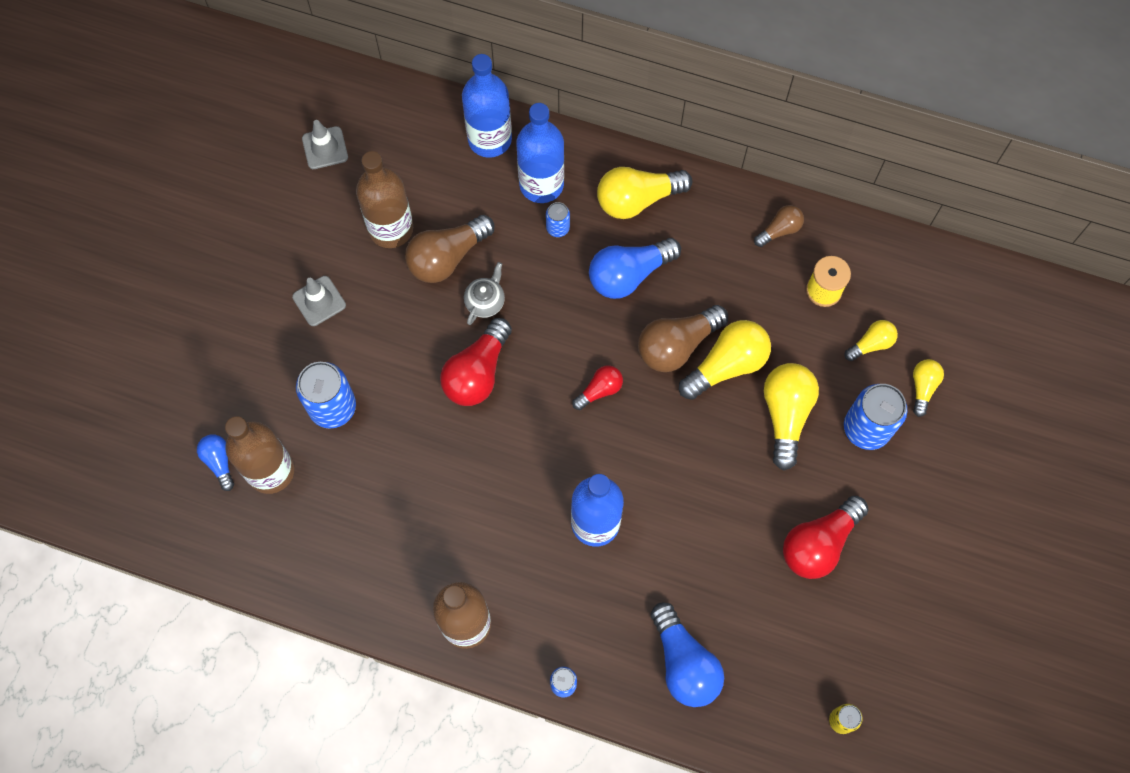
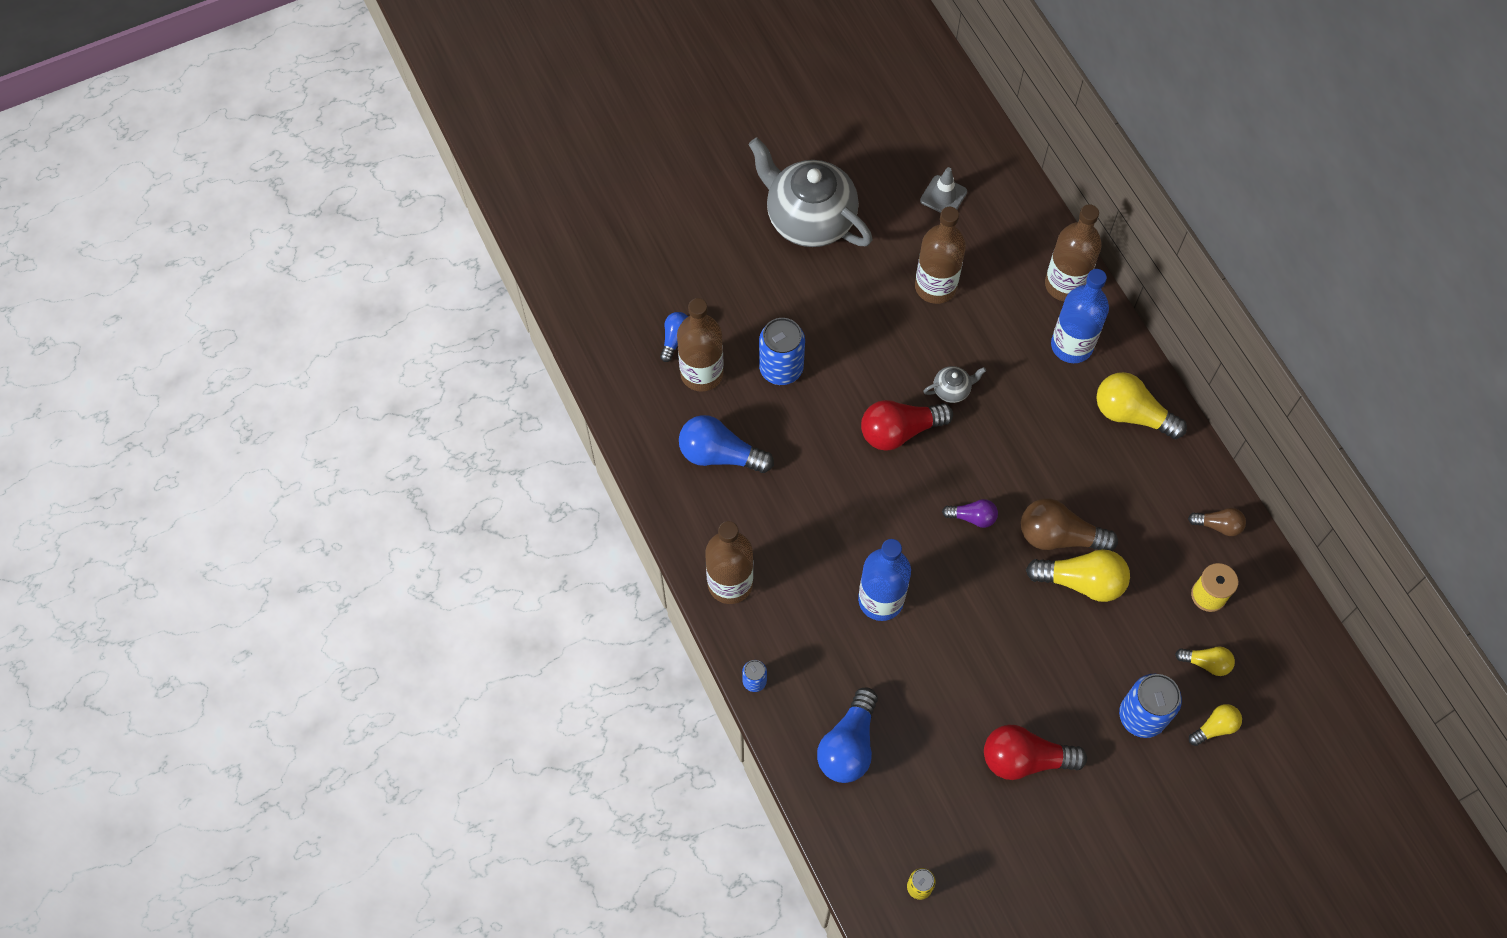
camera: 45 degrees right, 5 degrees down
grey traffic cone [292,276,346,326] -> none
brown light bulb [405,215,494,283] -> none
blue bottle [462,54,512,158] -> brown bottle [1045,204,1102,301]
blue can [546,202,570,237] -> none
red light bulb [572,365,623,410] -> purple light bulb [942,499,998,528]
blue light bulb [589,238,681,299] -> blue light bulb moved to [679,415,774,473]
yellow light bulb [764,363,819,470] -> none
none -> grey teapot [748,137,872,247]

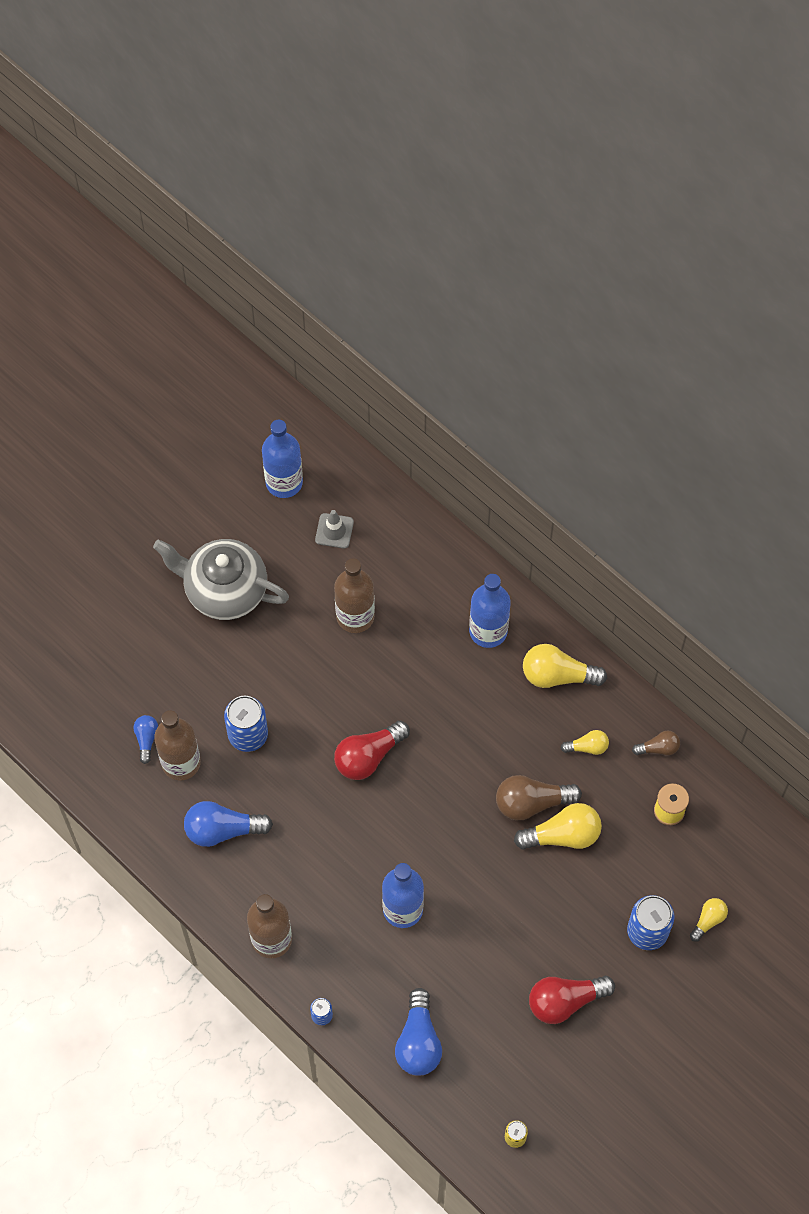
camera: 20 degrees left, 0 degrees up
grey teapot [923,366,986,403] -> none
purple light bulb [942,499,998,528] -> none
brown bottle [1045,204,1102,301] -> none
yellow light bulb [1175,646,1235,676] -> yellow light bulb moved to [561,730,609,755]
none -> blue bottle [262,419,303,498]

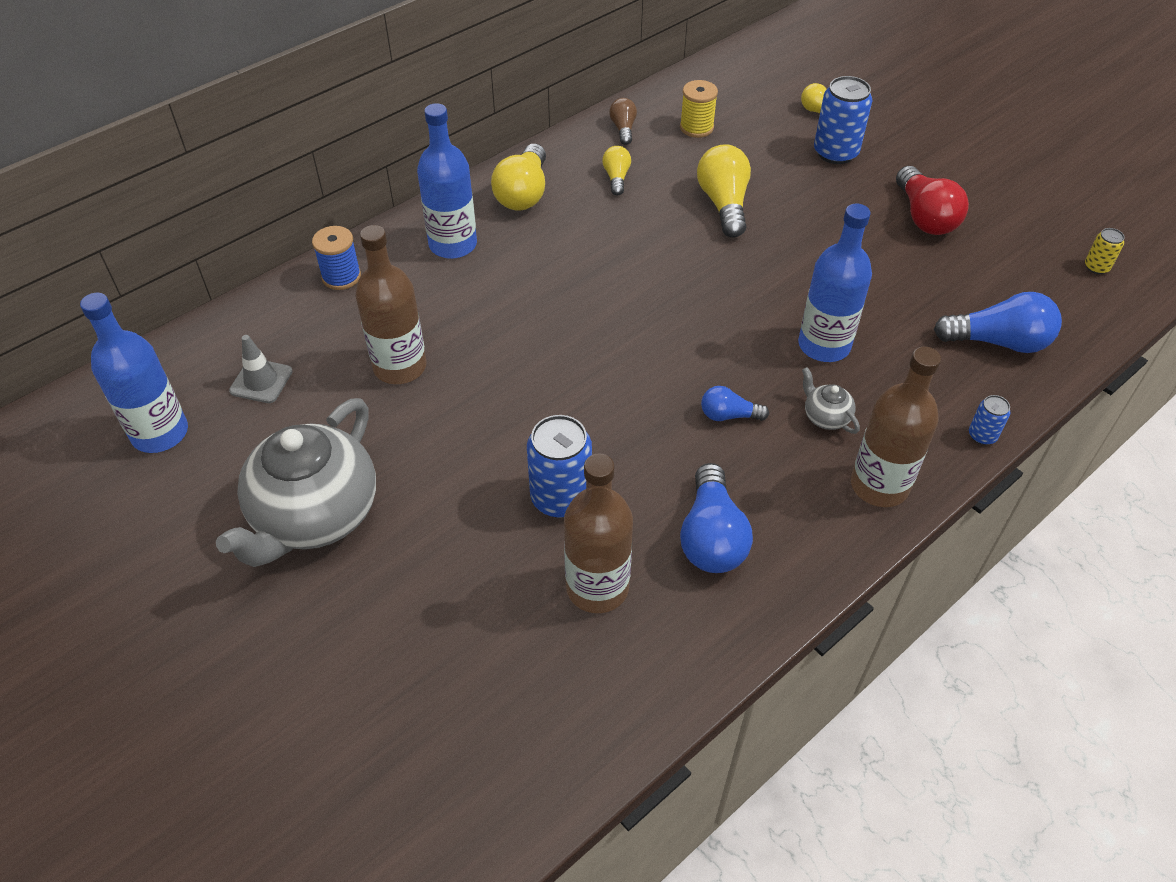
camera: 85 degrees left, 15 degrees down
blue light bulb [134,715,158,764] -> blue light bulb moved to [701,386,769,421]
red light bulb [334,721,410,780] -> none
brown light bulb [496,775,582,820] -> none
none -> blue spool [312,226,361,290]
none -> grey teapot [802,367,860,434]

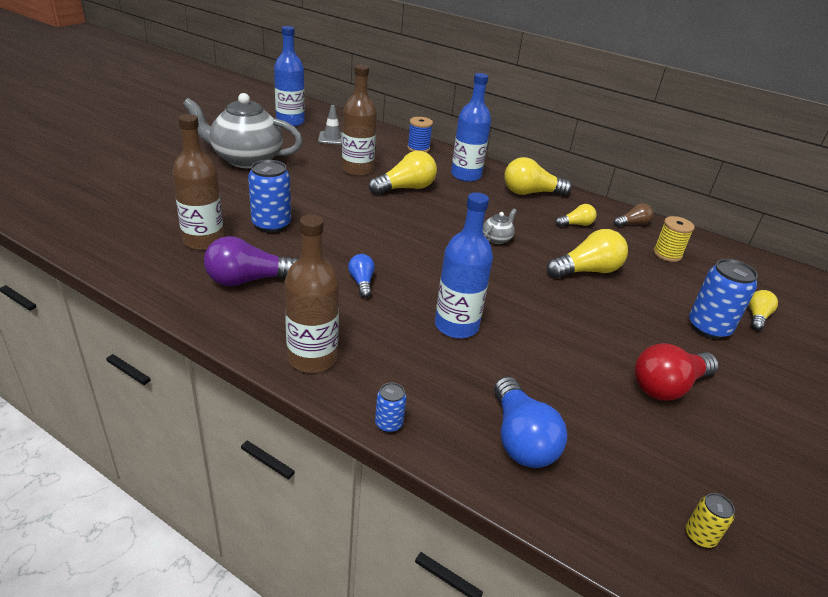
camera: 70 degrees right, 15 degrees down
blue light bulb [680,463,753,573] -> purple light bulb [204,236,298,286]
grey teapot [802,367,860,434] -> grey teapot moved to [483,209,517,244]
none -> yellow light bulb [369,151,437,195]

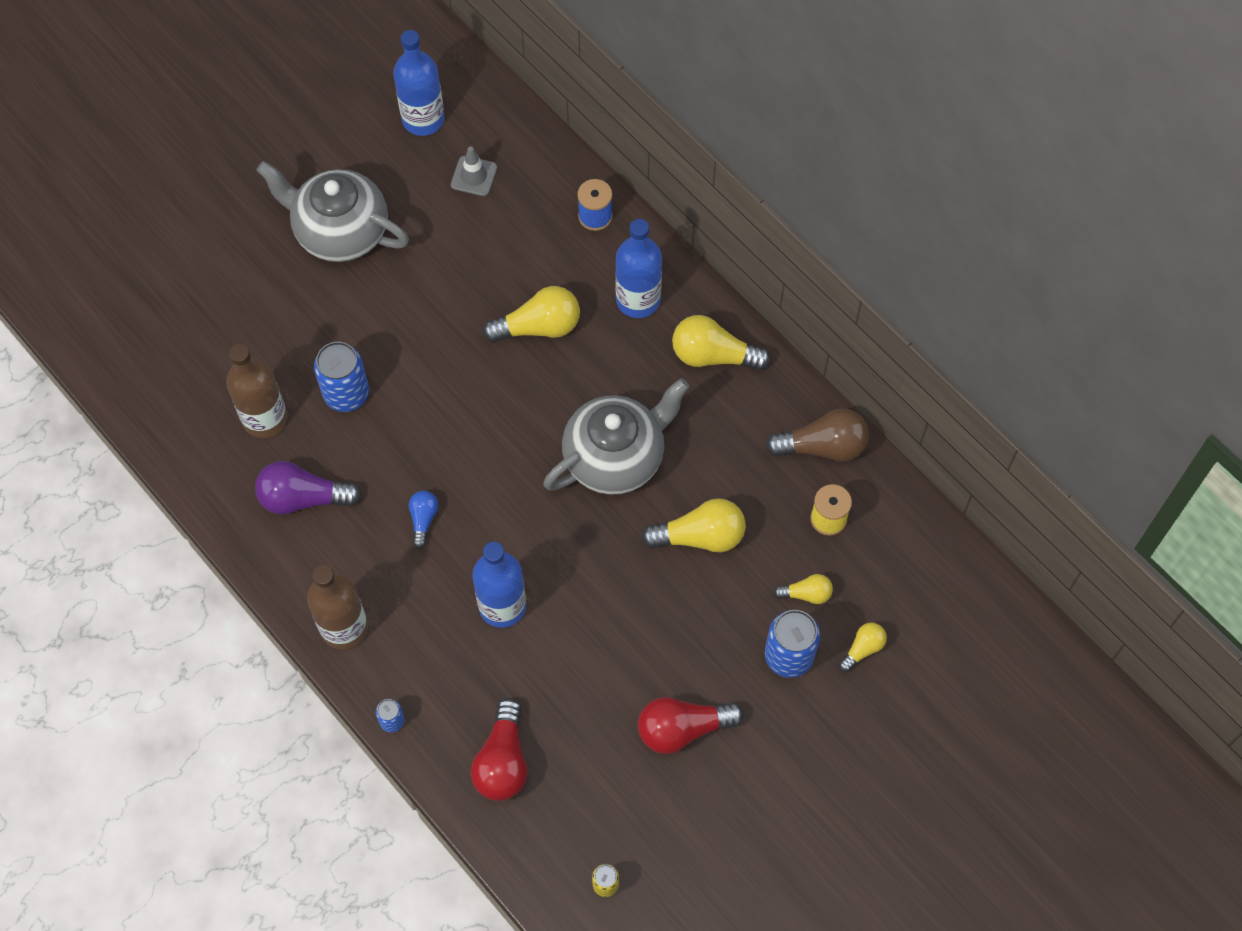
camera: 20 degrees right, 30 degrees up
brown bottle [342,65,377,176] -> none
grey teapot [483,209,517,244] -> grey teapot [543,378,690,495], size x2.48
blue light bulb [494,377,567,468] -> red light bulb [471,698,528,801]
yellow light bulb [556,204,597,227] -> yellow light bulb moved to [773,574,833,604]
brown light bulb [614,203,653,227] -> brown light bulb [766,408,869,461], size x1.80

